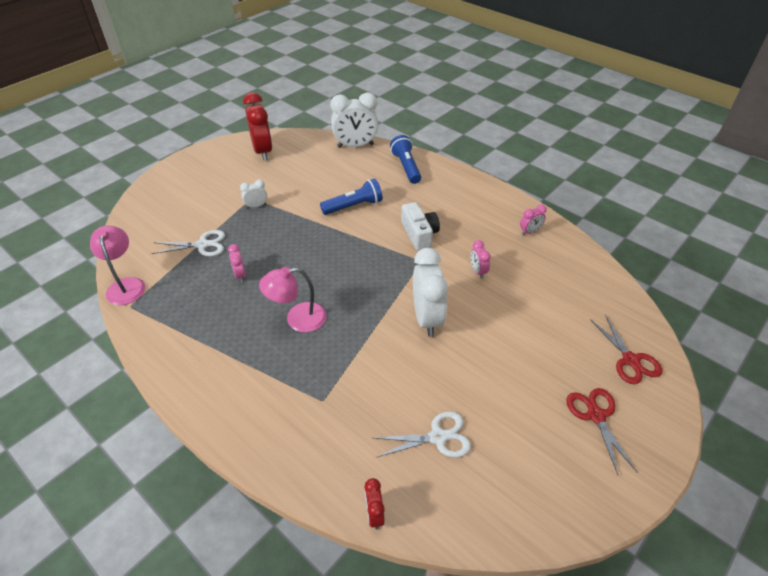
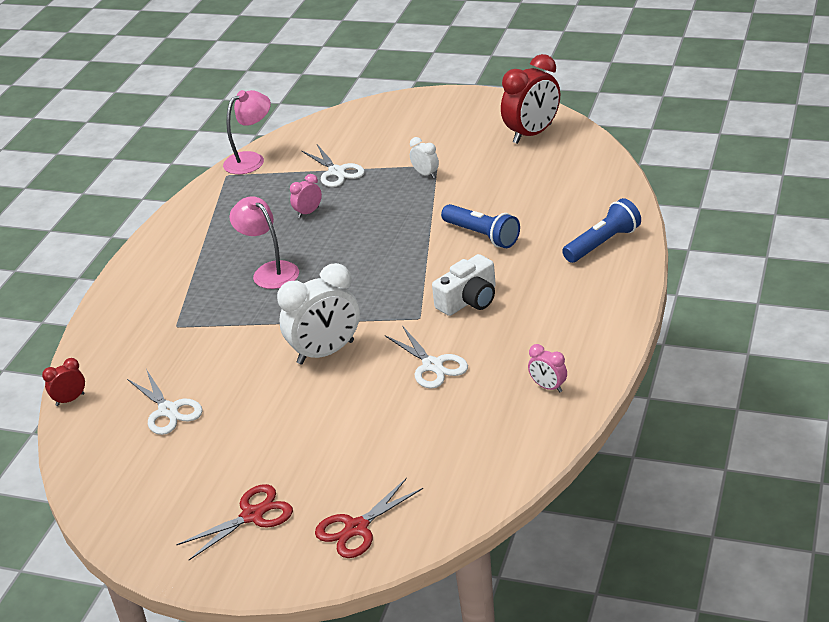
camera: 70 degrees right, 10 degrees down
white clock [330,92,378,148] -> none
pink clock [470,240,491,279] -> white scissors [385,326,468,389]

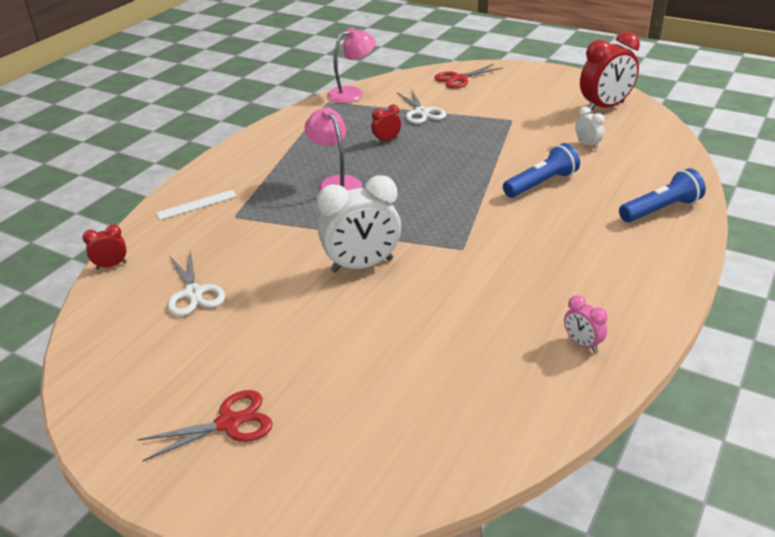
camera: 10 degrees right, 0 degrees up
pink clock [290,174,322,218] -> red clock [371,104,401,144]
red scissors [315,478,423,558] -> red scissors moved to [434,64,503,89]
white scissors [385,326,468,389] -> none
white clock [410,137,439,178] -> white clock moved to [575,107,604,149]
white camera [432,254,496,316] -> none
blue flashlight [441,204,520,248] -> blue flashlight turned 90 degrees counterclockwise [503,143,580,198]
none -> white ruler [156,190,237,220]

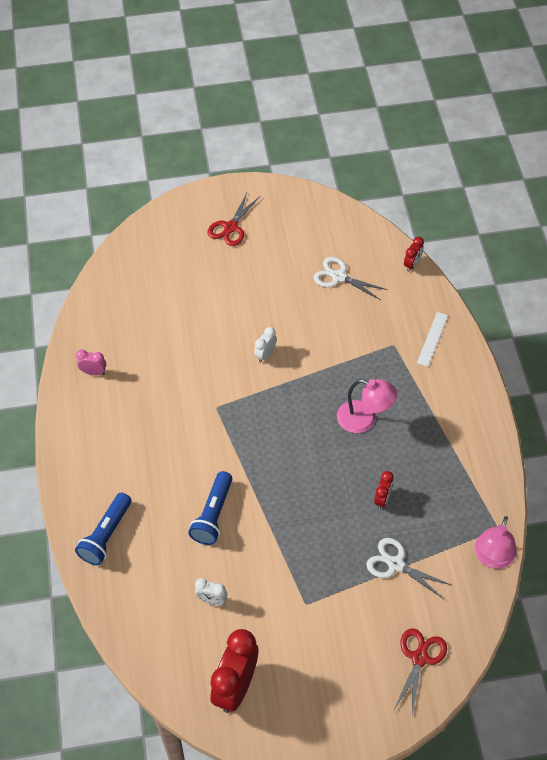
camera: 140 degrees right, 20 degrees up
white clock [317,175,401,273] -> white clock [254,327,277,363], size x0.48

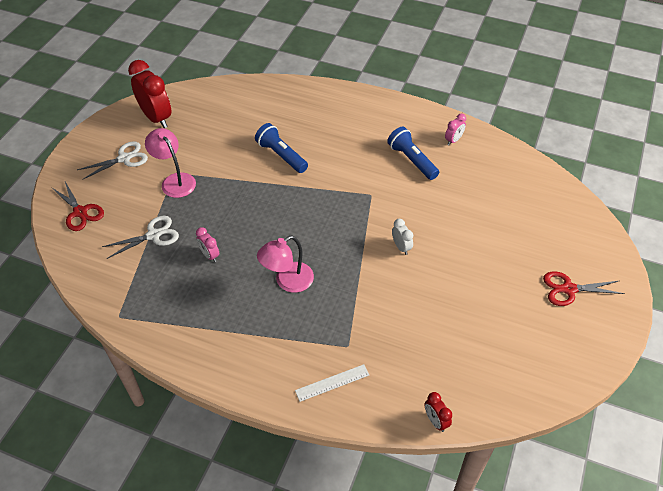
camera: 120 degrees right, 5 degrees down
blue flashlight [75,493,131,565] -> blue flashlight moved to [387,127,439,180]
white clock [195,578,227,606] -> none
red scissors [207,193,259,246] -> red scissors turned 60 degrees counterclockwise [543,271,625,306]
white scissors [314,257,388,300] -> white scissors moved to [77,141,148,180]
red clock [374,471,394,509] -> pink clock [196,227,219,262]
white ruler [417,312,448,367] -> white ruler turned 75 degrees counterclockwise [295,364,369,402]
pink lamp [474,516,517,569] -> pink lamp moved to [145,128,196,198]

